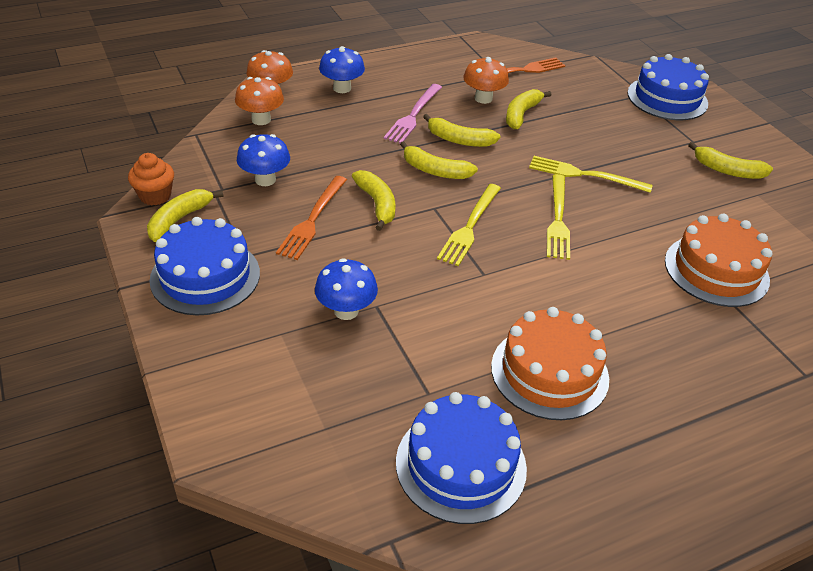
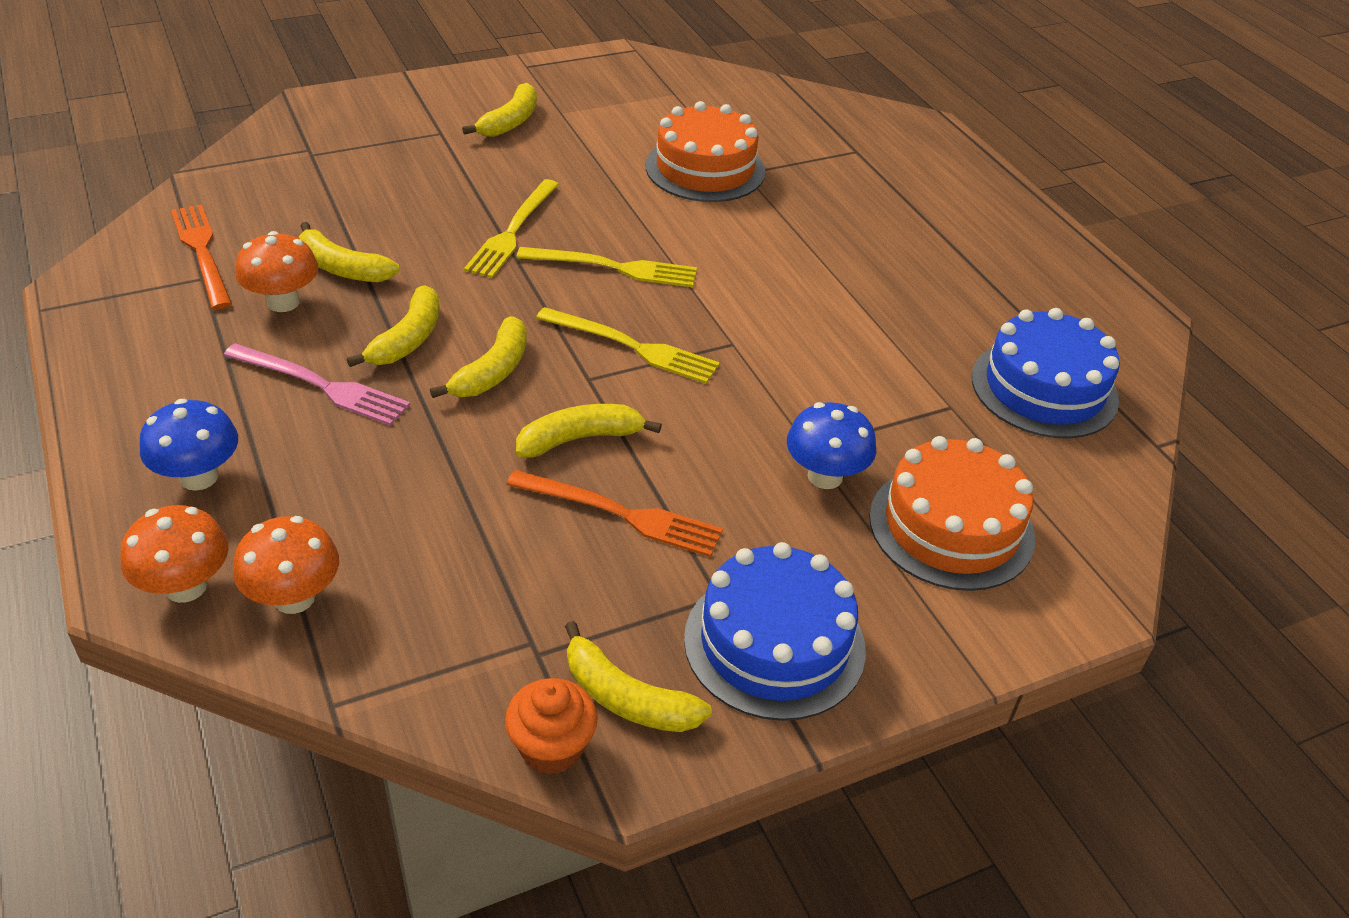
camera: 90 degrees left, 0 degrees up
blue mushroom [237,134,290,186] -> none
orange cake [491,307,609,420] -> orange cake moved to [869,436,1035,591]
blue cake [627,54,709,120] -> none

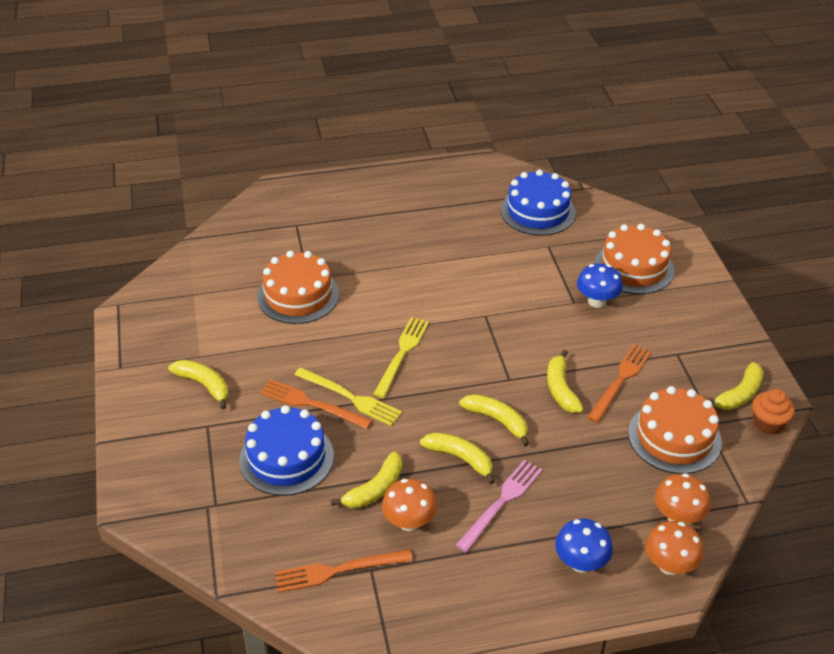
camera: 75 degrees left, 0 degrees up
yellow fork [536,307,720,384] -> none
blue cake [684,542,866,721] -> blue cake moved to [240,405,334,496]
none -> orange fork [259,379,373,429]
none -> orange cake [628,386,722,474]

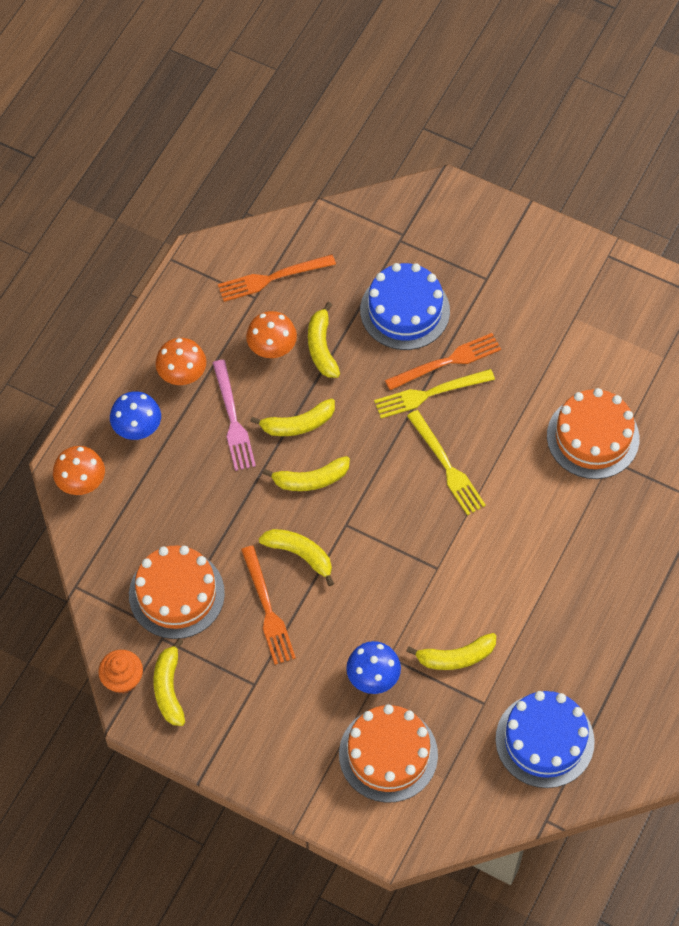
camera: 130 degrees right, 20 degrees up
yellow banana [168,360,229,409] -> yellow banana moved to [406,633,496,670]
orange fork [275,549,413,593] -> orange fork turned 135 degrees counterclockwise [218,254,336,302]
orange mushroom [655,473,711,524] -> orange mushroom moved to [155,338,206,385]

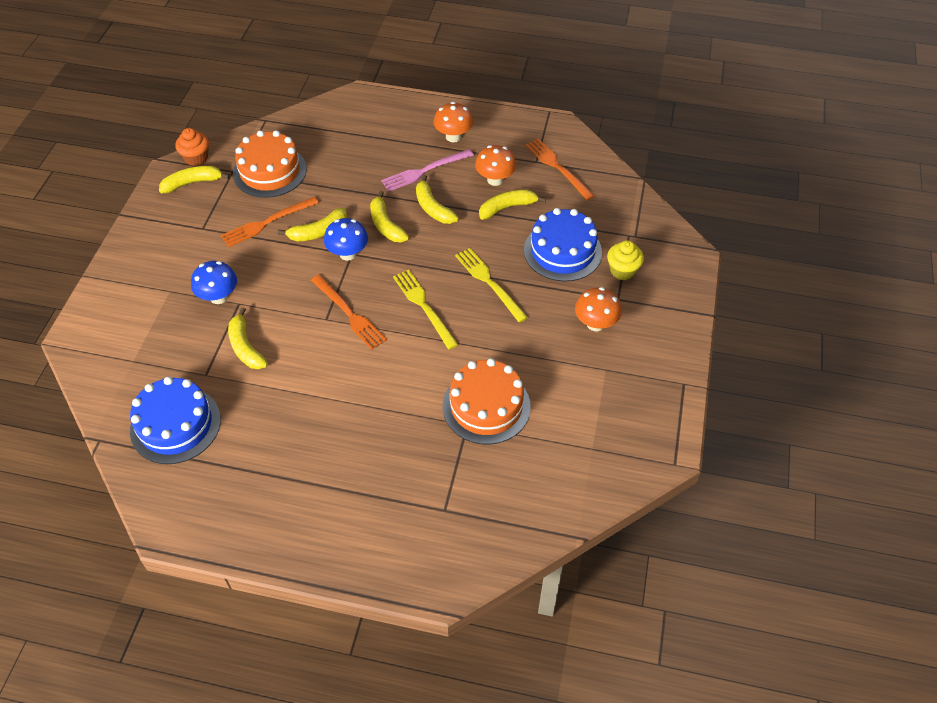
camera: 75 degrees right, 10 degrees down
orange mushroom [53,446,105,495] -> orange mushroom moved to [575,287,622,332]
blue mushroom [110,391,161,440] -> blue mushroom moved to [324,218,368,261]
yellow banana [259,529,334,586] -> yellow banana turned 45 degrees clockwise [278,208,347,242]
orange cake [339,704,438,803] -> none
orange fork [385,333,501,390] -> orange fork moved to [311,275,387,350]
yellow fork [407,410,486,516] -> yellow fork turned 105 degrees clockwise [393,270,458,349]
none -> yellow cupcake [607,240,644,280]

